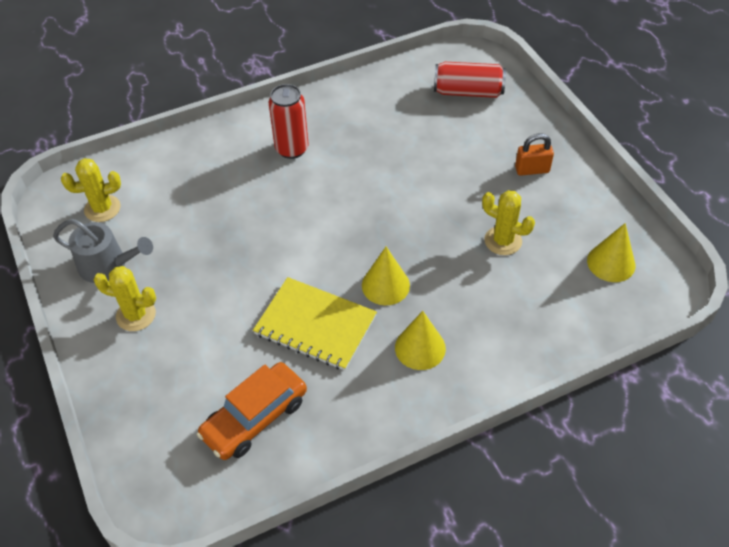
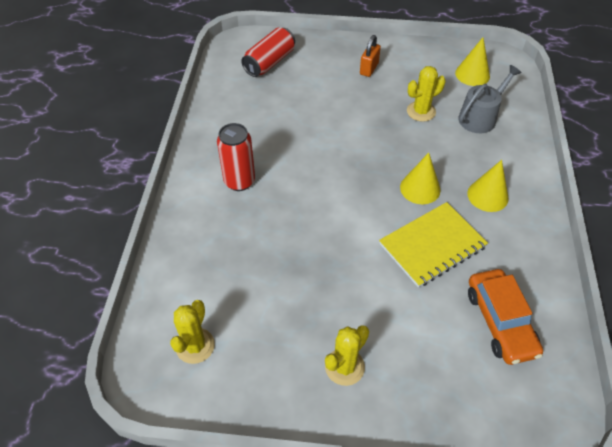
camera: 60 degrees left, 0 degrees up
grey watering can [53,219,153,283] -> grey watering can moved to [458,65,522,133]

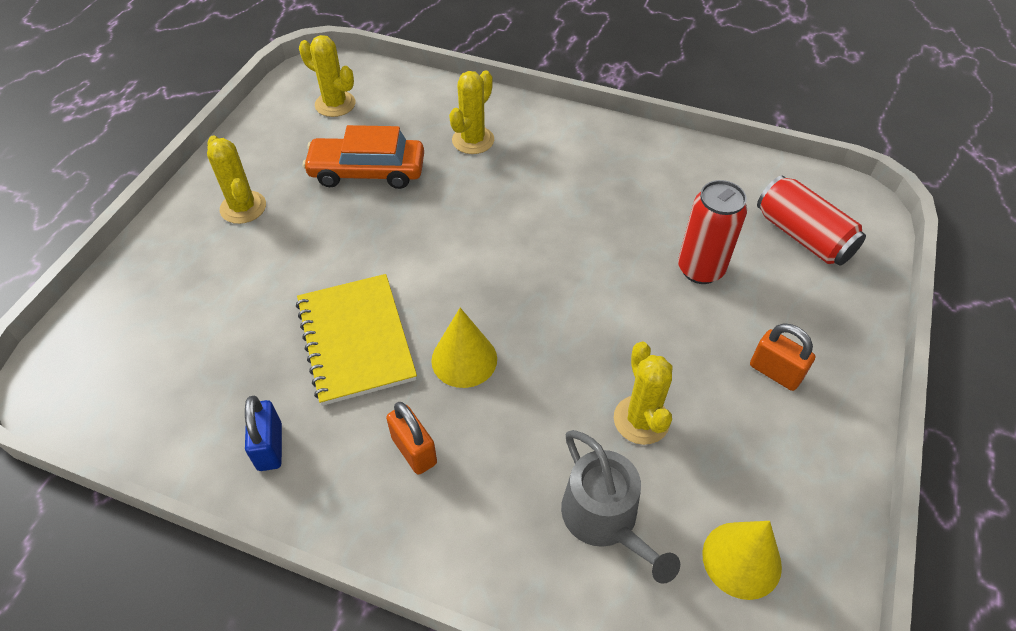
camera: 105 degrees right, 0 degrees up
red can [217,123,255,191] -> red can moved to [678,180,747,284]
yellow cone [467,160,509,212] -> orange padlock [386,402,437,475]
orange car [468,269,543,365] -> orange car moved to [303,125,424,189]
none -> blue padlock [245,396,282,471]
none -> yellow cactus [449,70,494,154]

